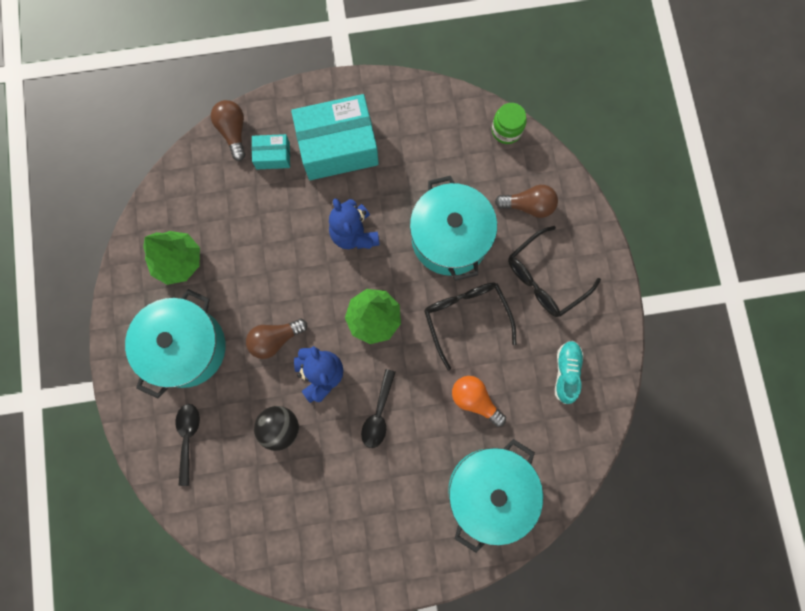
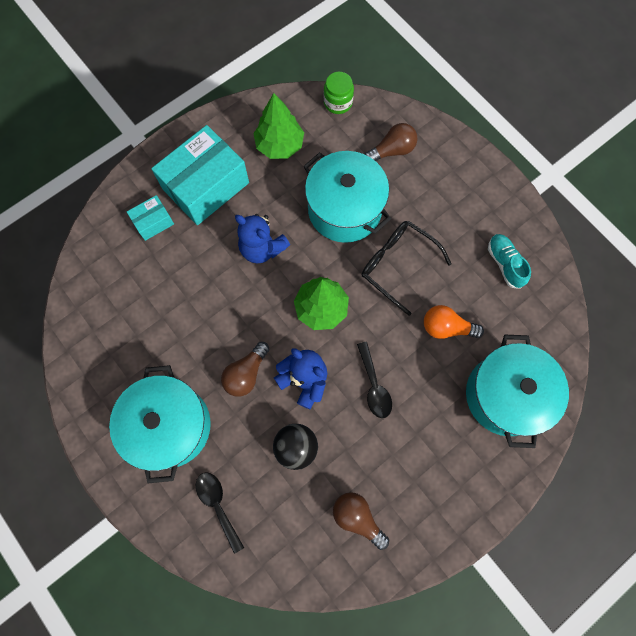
camera: 30 degrees left, 5 degrees down
green tree [143,231,200,285] -> green tree moved to [253,93,304,159]
brown light bulb [211,100,245,161] -> brown light bulb moved to [333,492,389,550]
black glasses [508,226,601,317] -> none

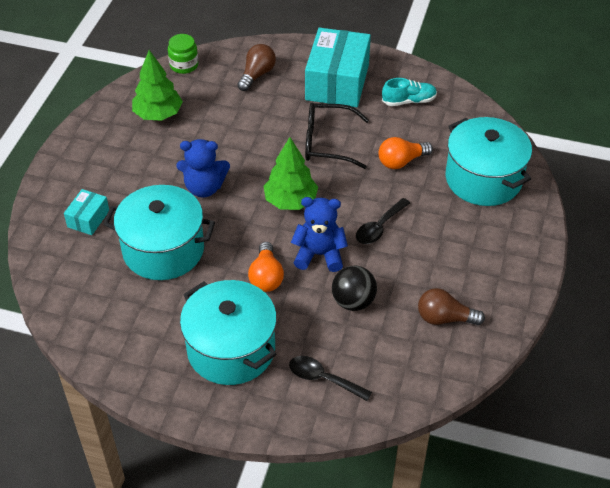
camera: 35 degrees left, 25 degrees down
turquoise box [151,125,249,225] -> turquoise box moved to [305,28,371,107]
brown light bulb [221,342,270,397] -> orange light bulb [248,242,284,292]
turquoise pot [303,151,391,243] -> turquoise pot moved to [103,185,215,280]
black spoon [357,342,392,418] -> black spoon turned 90 degrees clockwise [356,198,410,244]
turquoise shoe [488,234,531,289] -> turquoise shoe turned 135 degrees clockwise [382,78,437,106]

